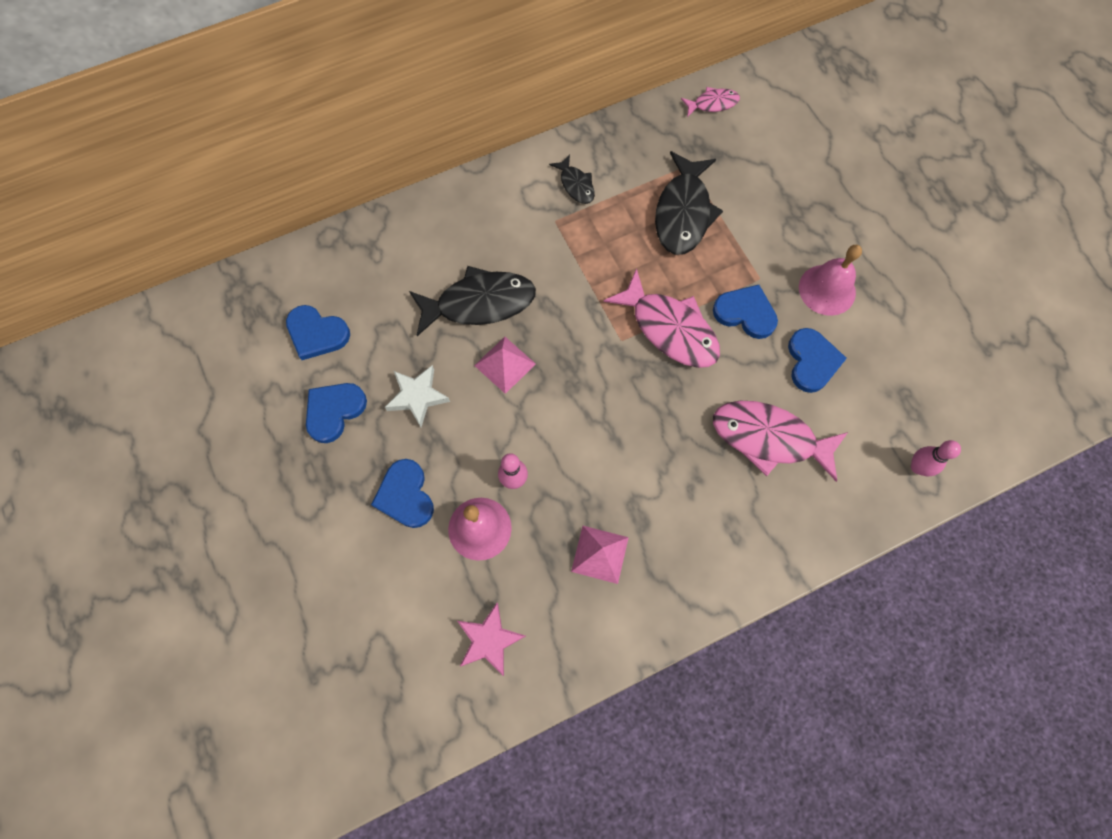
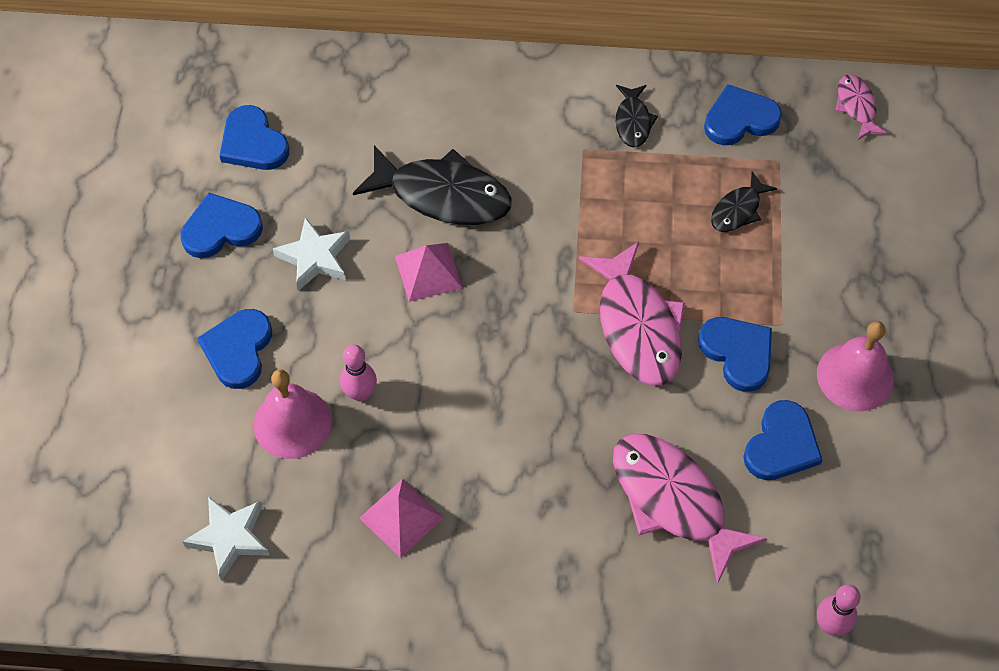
camera: 30 degrees right, 10 degrees down
pink star [457,603,526,676] -> white star [182,496,270,581]
black fish [655,151,723,255] -> black fish [711,171,777,232], size x0.51
pink fish [681,87,740,117] -> pink fish turned 120 degrees counterclockwise [836,75,888,140]
none -> blue heart [704,84,782,145]

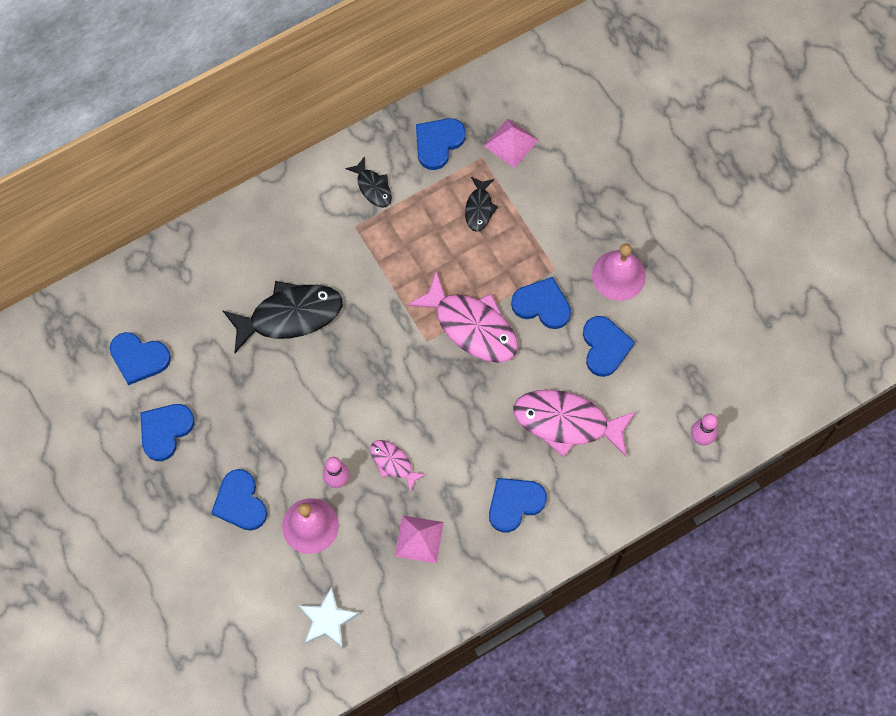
camera: 35 degrees left, 10 degrees up
white star [273,217,350,291] -> none
pink pyramid [395,243,462,302] -> pink pyramid moved to [484,119,539,168]
pink fish [836,75,888,140] -> pink fish moved to [370,440,427,492]
none -> blue heart [489,478,547,533]

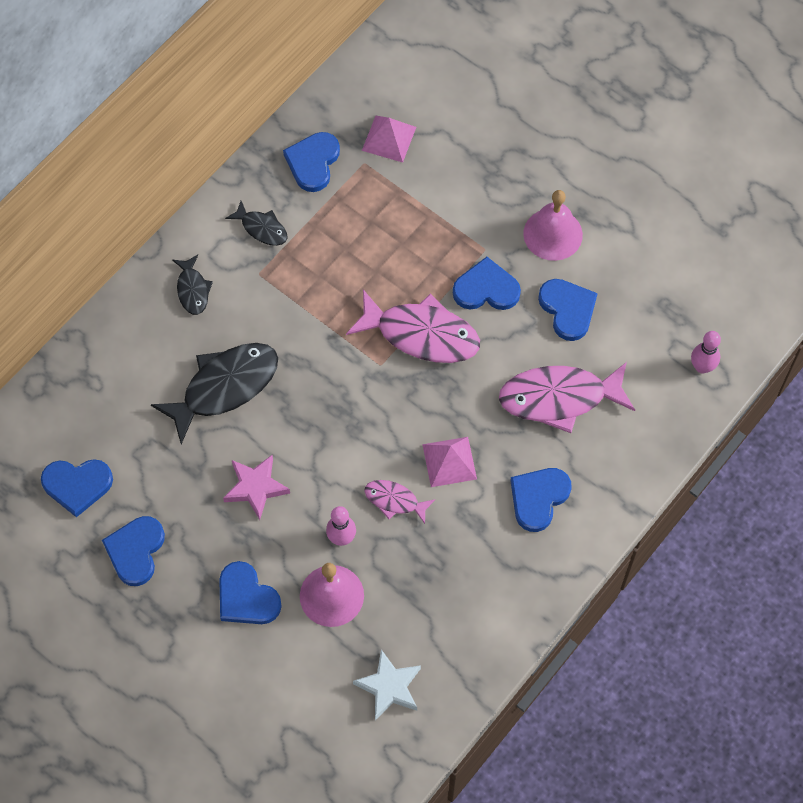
camera: 20 degrees left, 5 degrees down
pink pyramid [395,515,444,563] -> pink pyramid moved to [422,437,477,487]
black fish [465,177,498,232] -> black fish moved to [172,255,213,315]
none -> pink star [223,455,290,520]

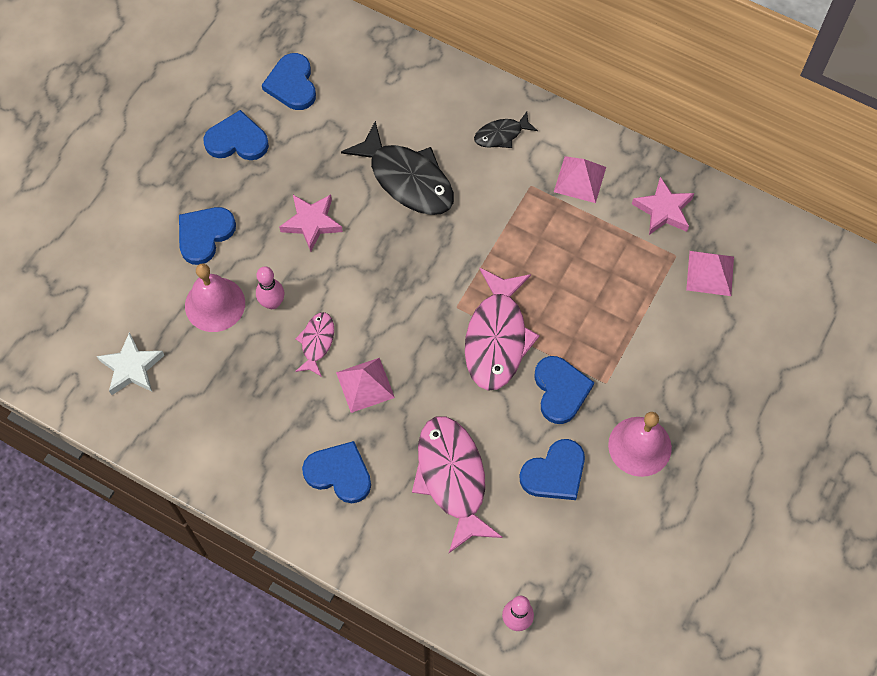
camera: 80 degrees right, 0 degrees up
black fish [225,201,288,246] -> pink pyramid [554,156,606,203]
blue heart [283,132,340,192] -> pink star [632,177,694,235]

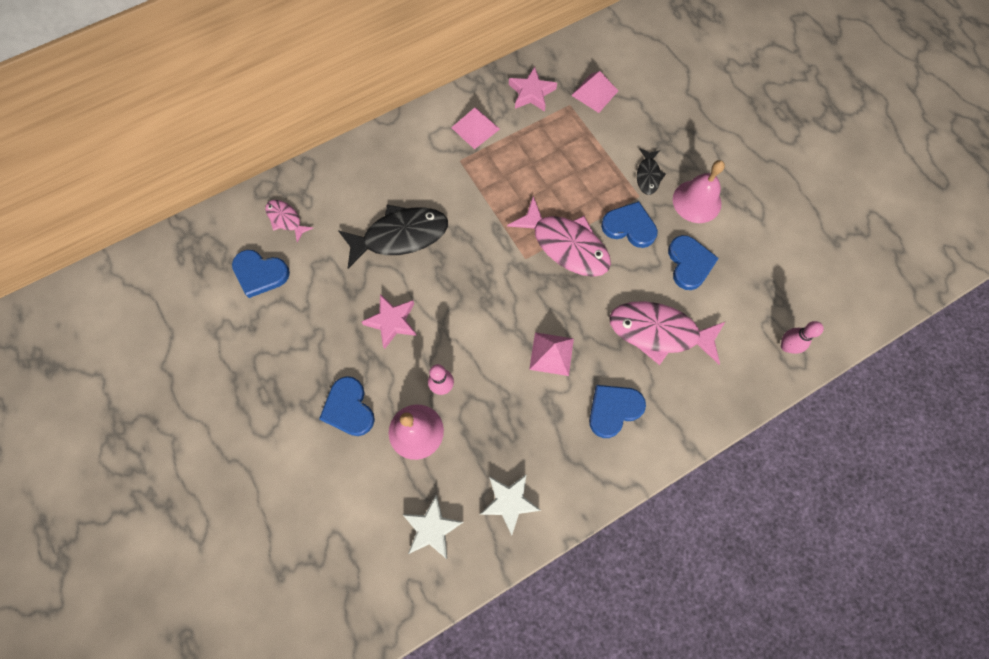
camera: 60 degrees left, 5 degrees up
blue heart [203,110,269,160] -> none
pink fish [295,312,334,377] -> pink fish moved to [265,200,313,243]
black fish [474,112,538,148] -> black fish moved to [637,148,666,195]
none -> white star [480,474,541,535]

